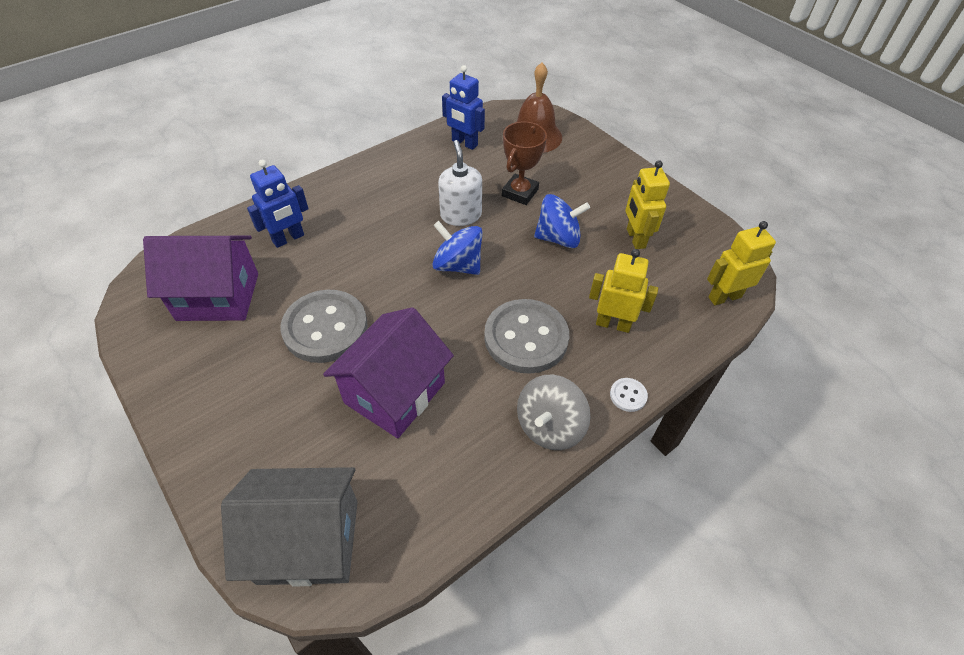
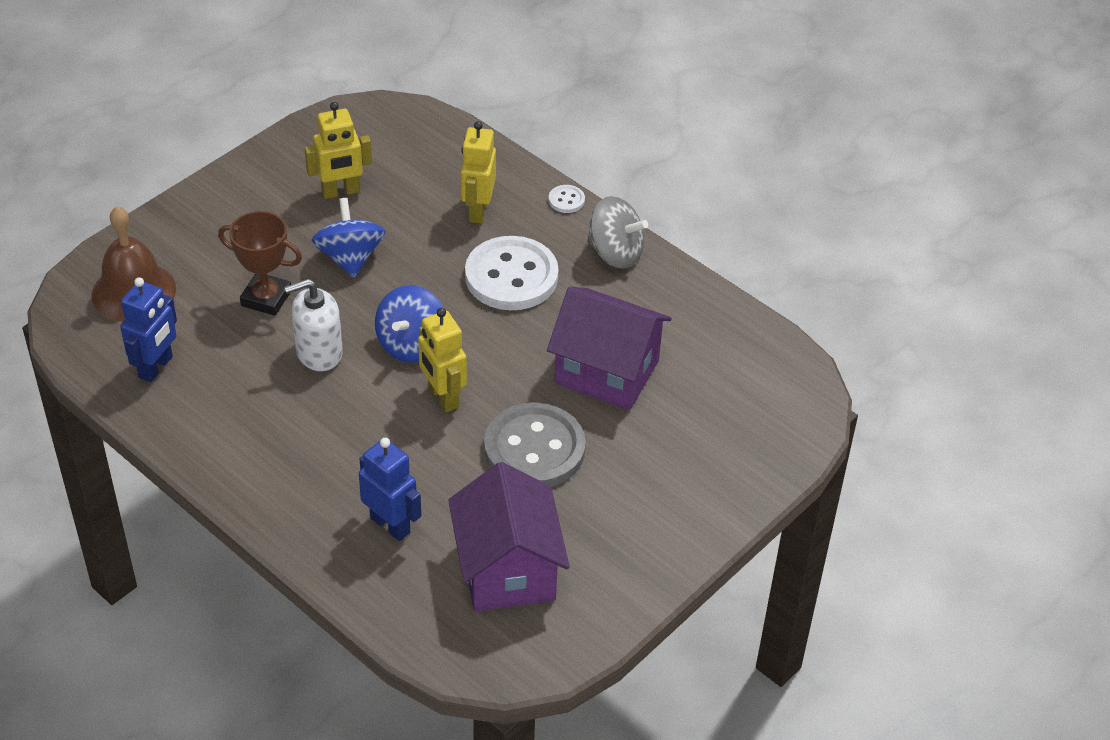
camera: 100 degrees left, 5 degrees down
grey house [221,467,358,587] -> none
grey button [484,299,569,374] -> white button [465,236,559,310]
yellow robot [707,221,776,305] -> yellow robot moved to [418,308,467,412]

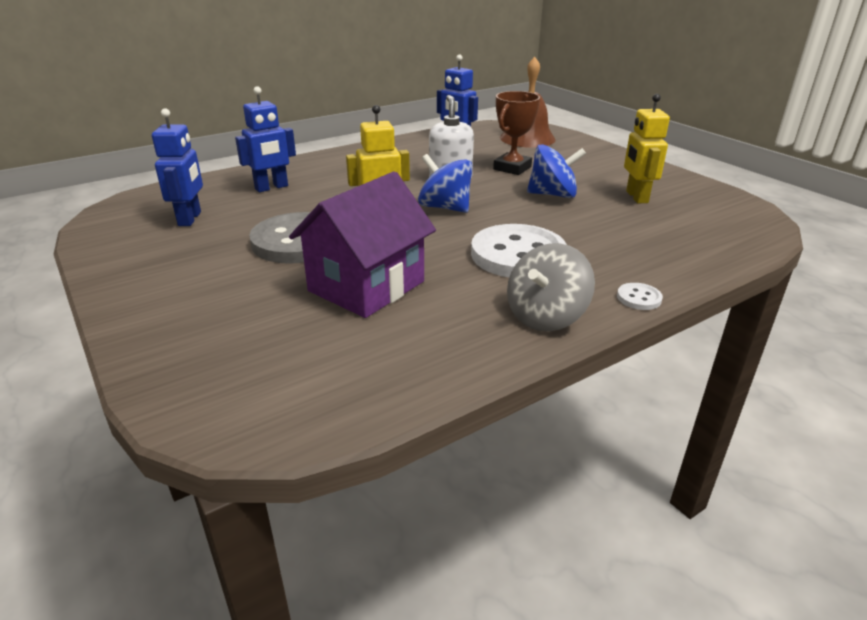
camera: 105 degrees right, 15 degrees down
purple house [448,462,570,611] -> blue robot [152,108,203,226]
yellow robot [461,121,496,223] -> none

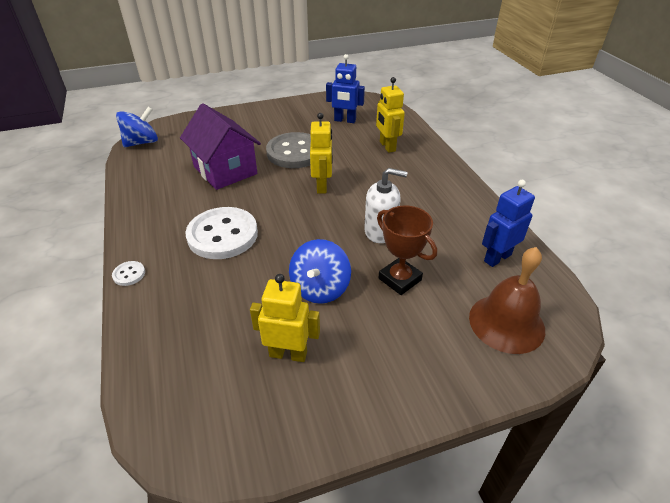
camera: 105 degrees right, 10 degrees up
blue robot [235,86,296,192] -> yellow robot [376,77,405,153]
blue spinning top [418,154,473,213] -> blue spinning top moved to [116,107,158,147]
grey spinning top [507,243,595,331] -> none

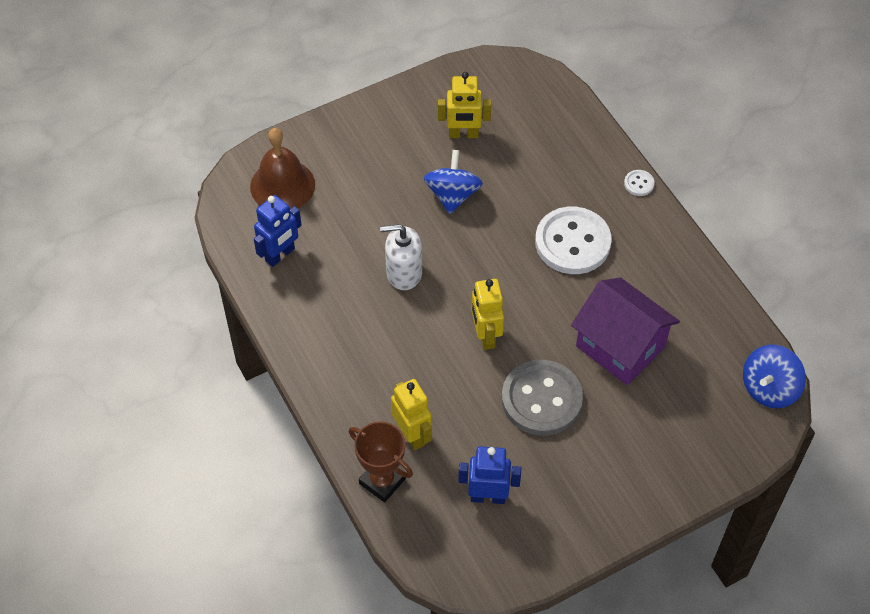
camera: 170 degrees right, 15 degrees up
brown trophy [377,205,437,295] -> brown trophy moved to [349,421,413,502]

